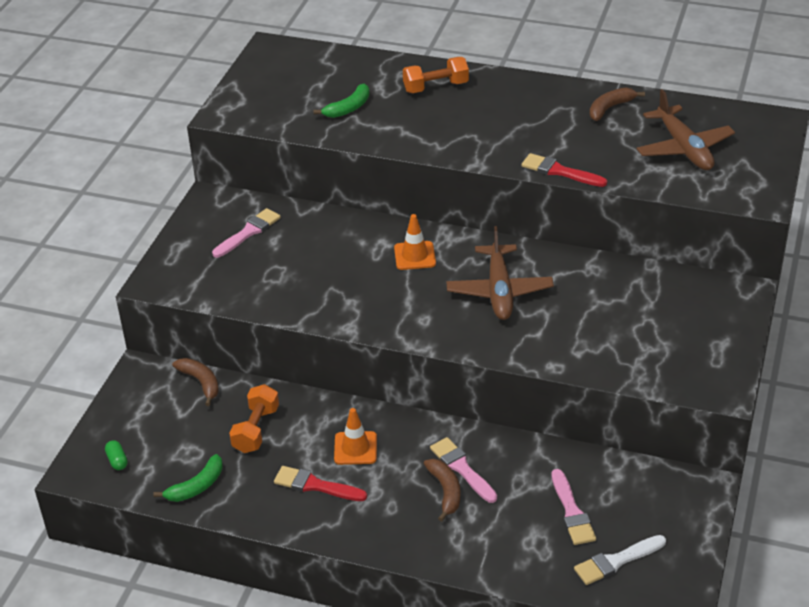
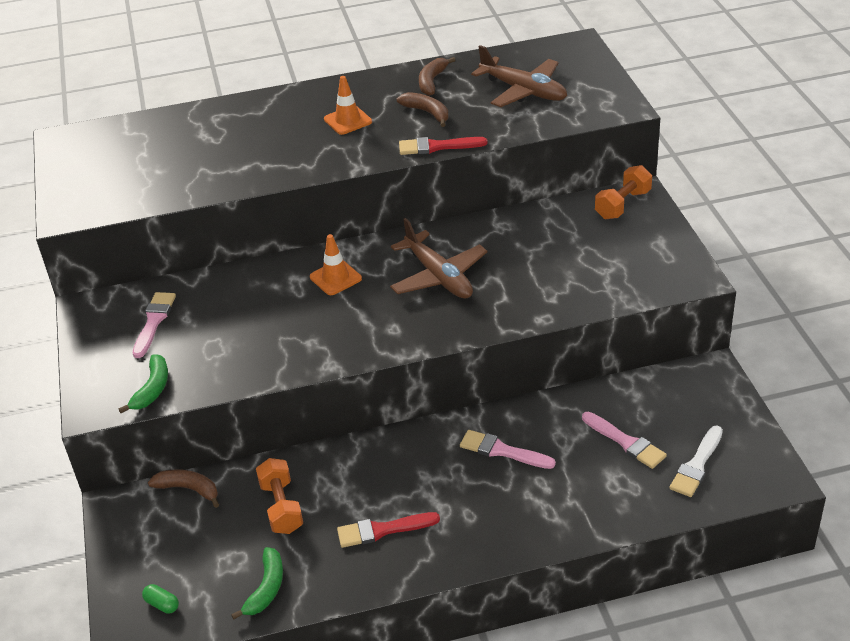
camera: 30 degrees left, 0 degrees up
green banana [313,84,370,118] -> green banana moved to [118,354,168,413]
orange traffic cone [334,408,377,465] -> orange traffic cone moved to [324,76,372,135]
orange dumbbell [403,57,469,93] -> orange dumbbell moved to [595,165,652,219]
brown banana [424,459,461,522] -> brown banana moved to [397,92,449,127]

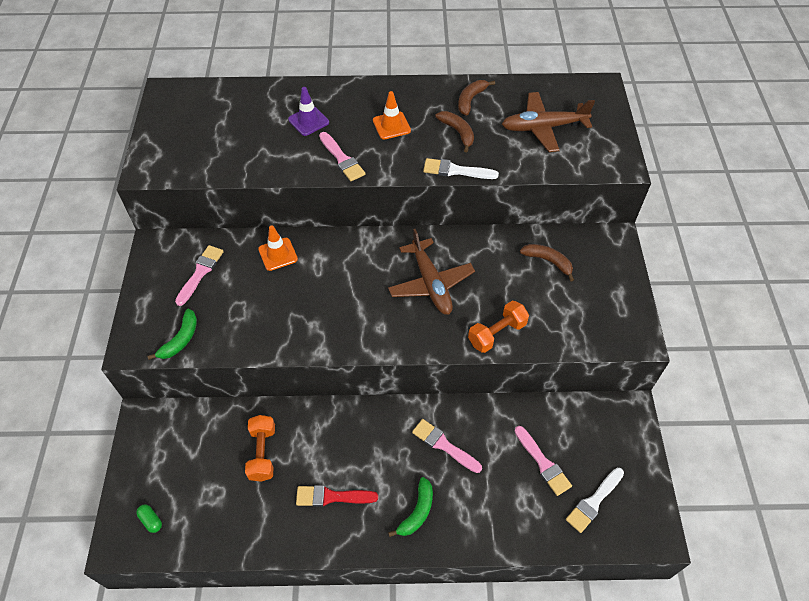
camera: 10 degrees right, 15 degrees up
brown banana [148,469,219,508] -> brown banana moved to [520,244,574,281]
green banana [231,547,283,619] -> green banana moved to [388,477,433,537]
orange traffic cone [310,234,362,295] -> orange traffic cone moved to [258,225,298,271]
red brush [399,137,488,155] -> white brush [423,158,499,179]
brown plane [471,45,567,107] -> brown plane turned 120 degrees clockwise [502,92,595,152]
orange dumbbell [595,165,652,219] -> orange dumbbell moved to [468,301,529,353]
none -> purple traffic cone [288,87,329,136]
none -> pink brush [319,132,365,181]

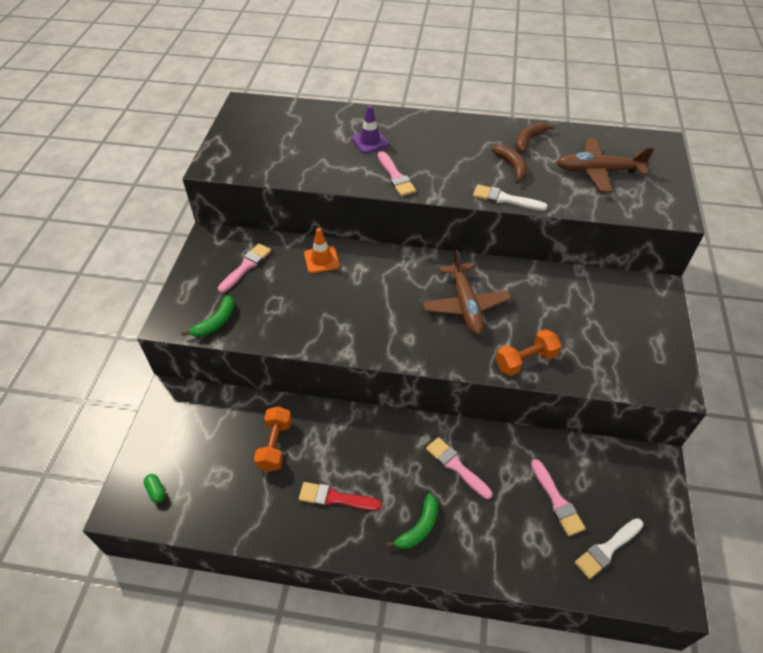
camera: 10 degrees right, 5 degrees down
orange traffic cone [373,91,411,139] -> none
brown banana [520,244,574,281] -> none

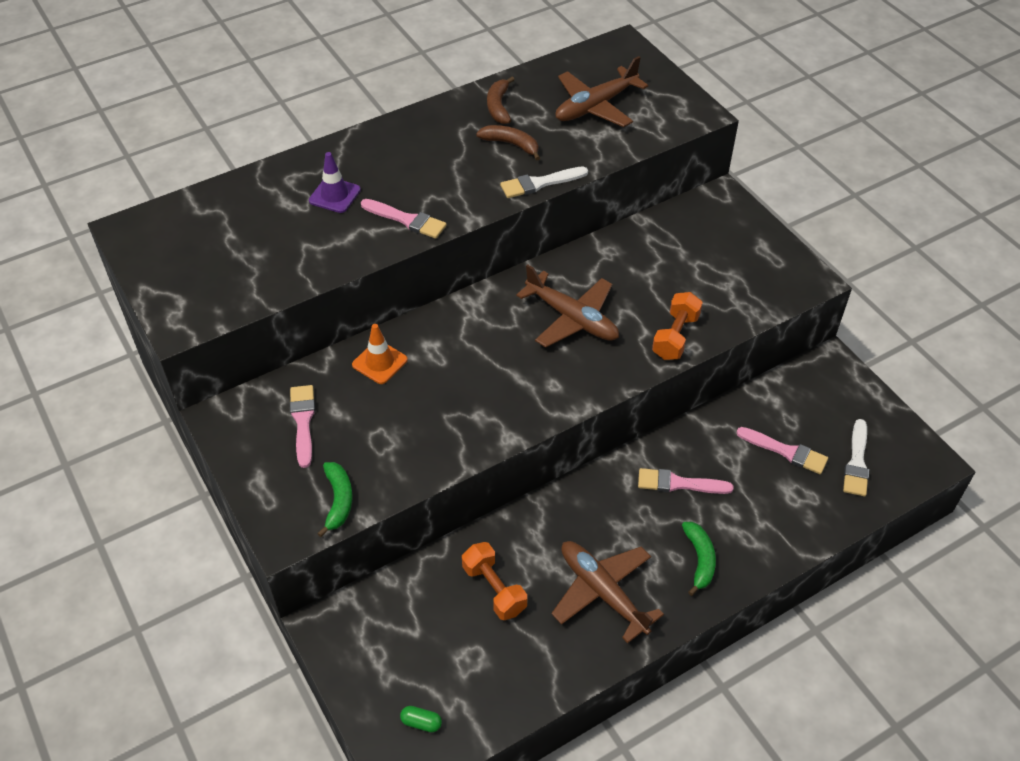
camera: 40 degrees left, 0 degrees up
red brush [299,482,382,511] -> brown plane [552,541,664,643]

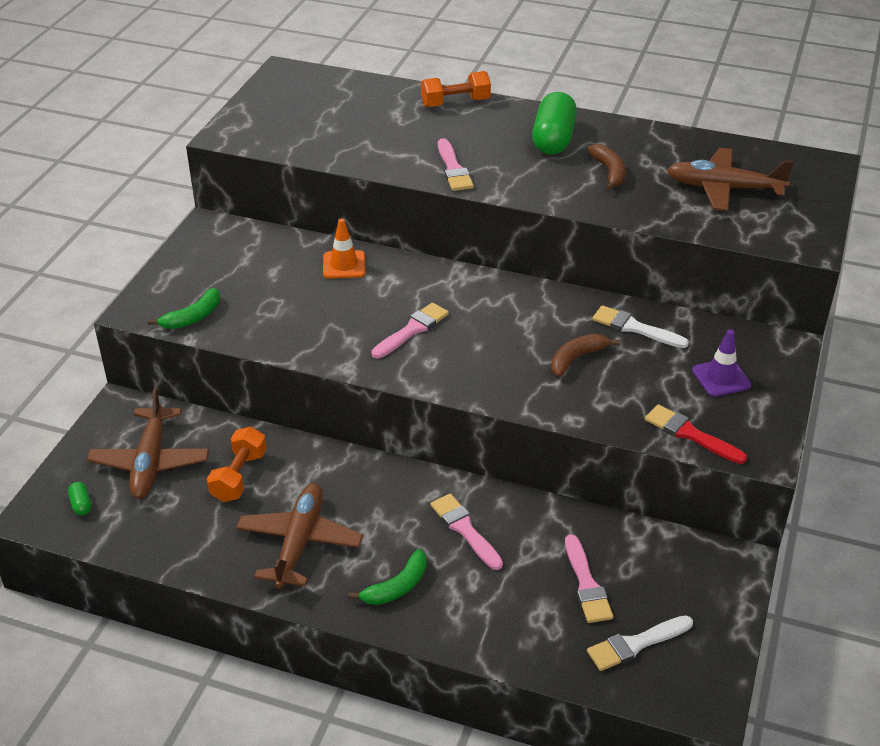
camera: 50 degrees right, 10 degrees down
pink brush [290,385,315,468] -> pink brush moved to [371,302,449,358]
purple traffic cone [309,152,361,213] -> purple traffic cone moved to [692,329,751,397]
brown banana [487,77,515,124] -> brown banana moved to [551,334,620,377]
white brush [500,167,588,198] -> white brush moved to [592,305,689,348]
brown plane [516,264,619,348] -> brown plane moved to [87,388,209,499]
orange dumbbell [652,292,703,360] -> orange dumbbell moved to [421,71,491,107]
none -> green capsule [532,92,577,155]
none -> red brush [645,404,747,464]

